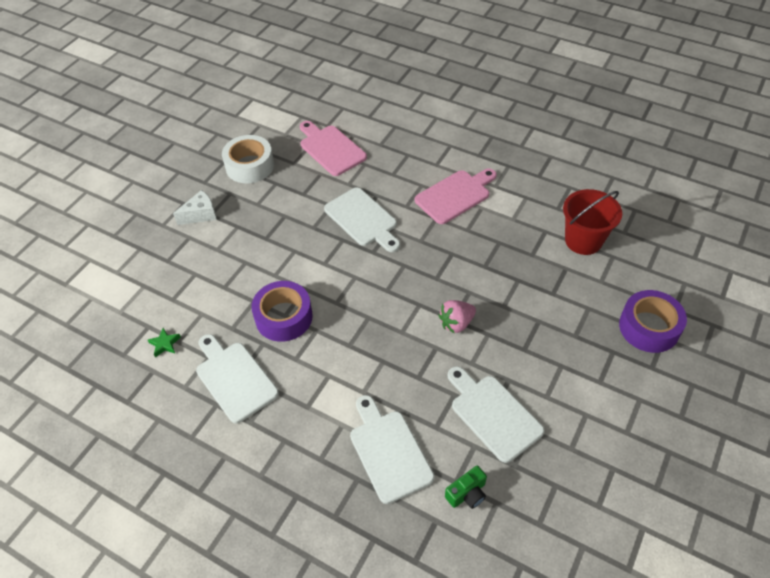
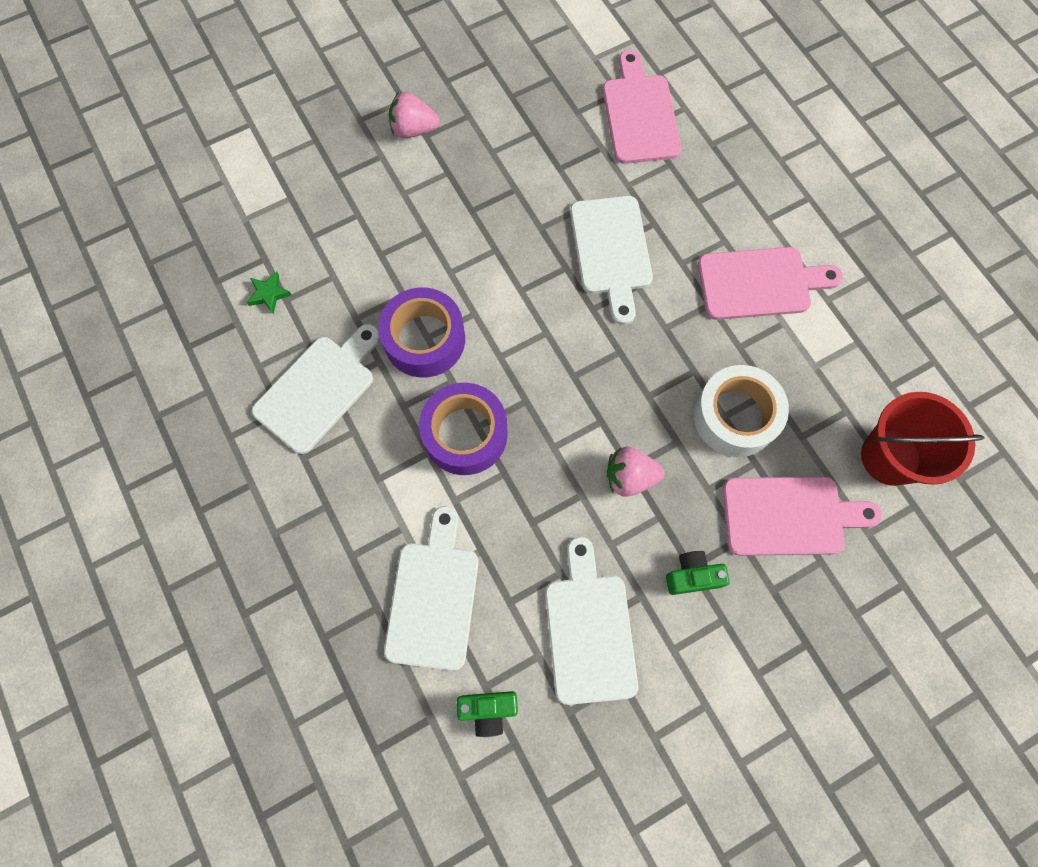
camera: 30 degrees right, 20 degrees up
white cheese [173,190,217,225] -> pink strawberry [389,92,440,138]
white cutting board [196,334,279,423] -> white cutting board turned 45 degrees clockwise [252,324,380,454]
white tape [222,135,274,183] -> white tape moved to [694,365,789,457]
purple tape [619,290,687,353] -> purple tape moved to [419,383,508,475]
none -> green camera [666,551,730,595]
none -> pink cutting board [723,477,882,556]

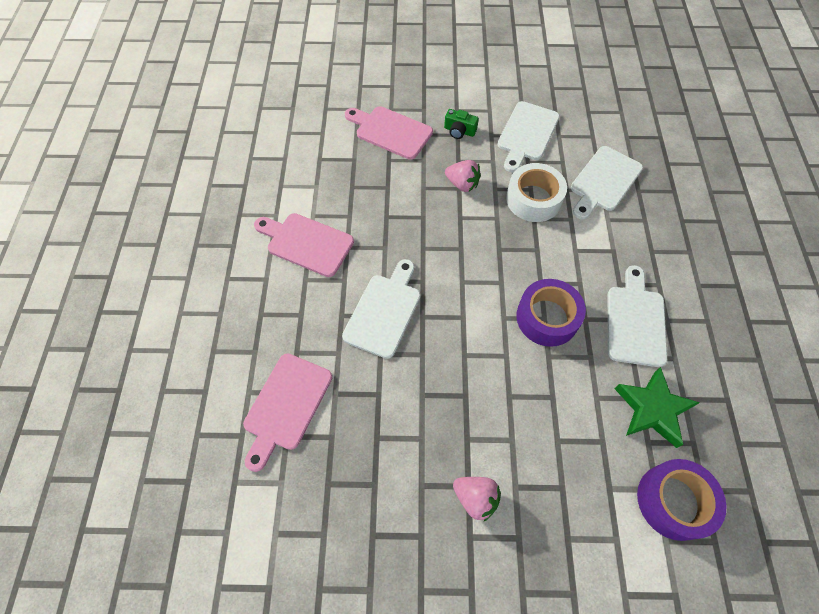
camera: 150 degrees left, 10 degrees down
green star [246,271,292,314] -> green star [614,367,700,448], size x2.14
white cutting board [252,324,380,454] -> white cutting board turned 120 degrees clockwise [608,265,667,367]
purple tape [419,383,508,475] -> purple tape moved to [637,459,726,541]
green camera [457,691,518,737] -> none
white tape [694,365,789,457] -> white tape moved to [506,163,567,222]
red bucket [861,392,984,486] -> none

